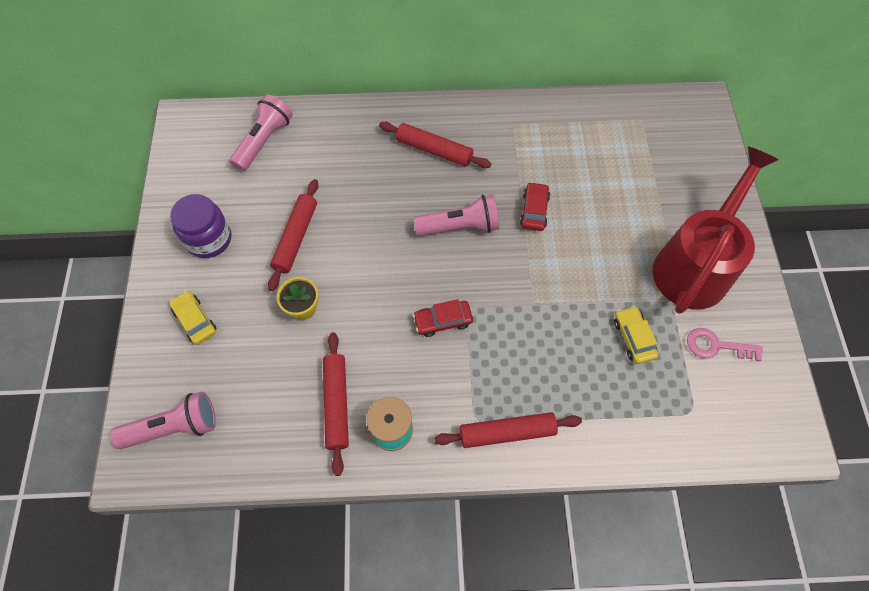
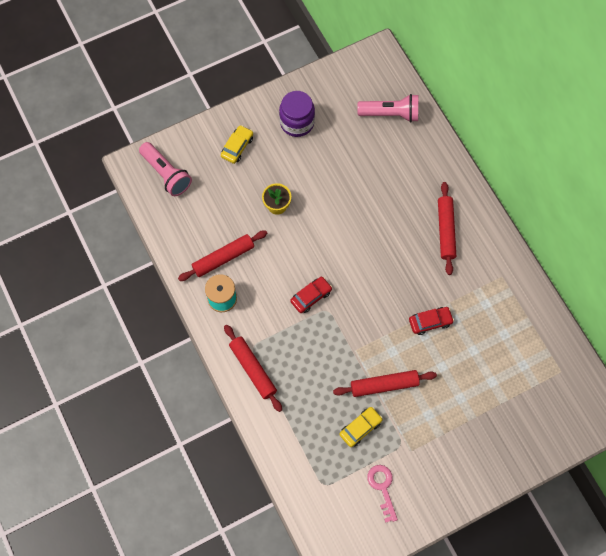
camera: 65 degrees right, 5 degrees up
red rolling pin [268,179,318,291] -> red rolling pin moved to [333,370,437,397]
pink flashlight [413,195,499,236] -> none
red car [413,299,473,337] -> red car turned 90 degrees clockwise [290,277,332,313]
red watering can [653,146,779,314] -> none

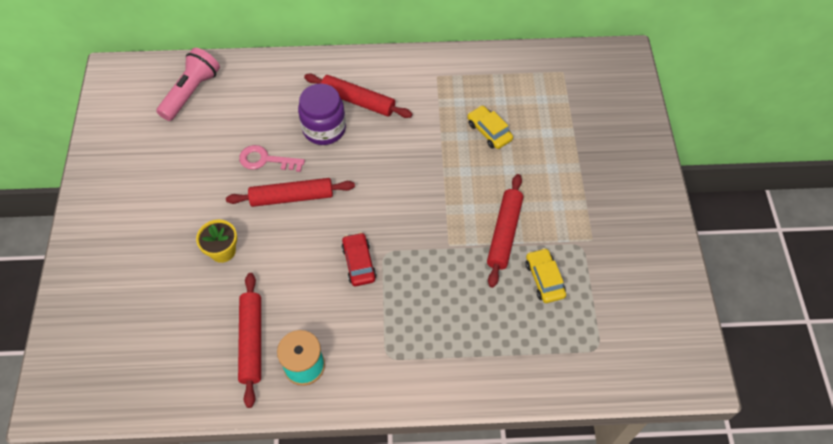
camera: 65 degrees left, 10 degrees down
pink flashlight [139,142,192,196] -> none
yellow car [221,125,253,164] -> yellow car moved to [467,105,513,149]
red rolling pin [224,325,282,412] -> red rolling pin moved to [226,178,355,207]
purple jar [279,91,315,137] -> purple jar moved to [298,84,346,145]
pink key [367,465,398,523] -> pink key moved to [239,145,305,172]
red car [409,307,454,335] -> none

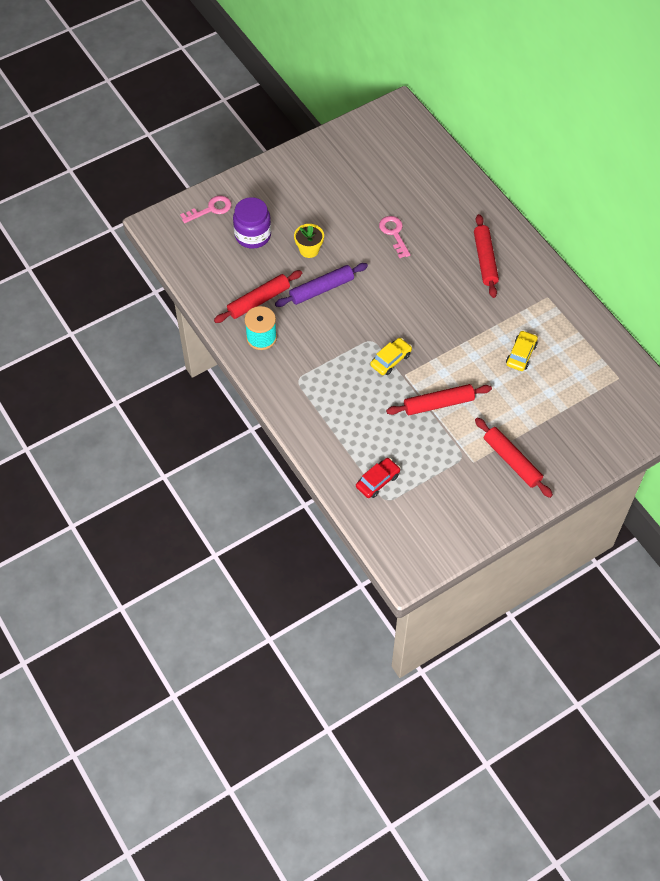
camera: 60 degrees right, 0 degrees up
pink flashlight [156,48,220,121] -> none
red rolling pin [226,178,355,207] -> red rolling pin moved to [475,418,553,498]
purple jar [298,84,346,145] -> purple jar moved to [233,197,271,249]
red car [341,232,377,286] -> red car moved to [356,458,400,498]
yellow car [526,248,566,303] -> yellow car moved to [370,338,412,375]
none -> pink key [180,196,231,223]
none -> purple rolling pin [275,263,368,307]

